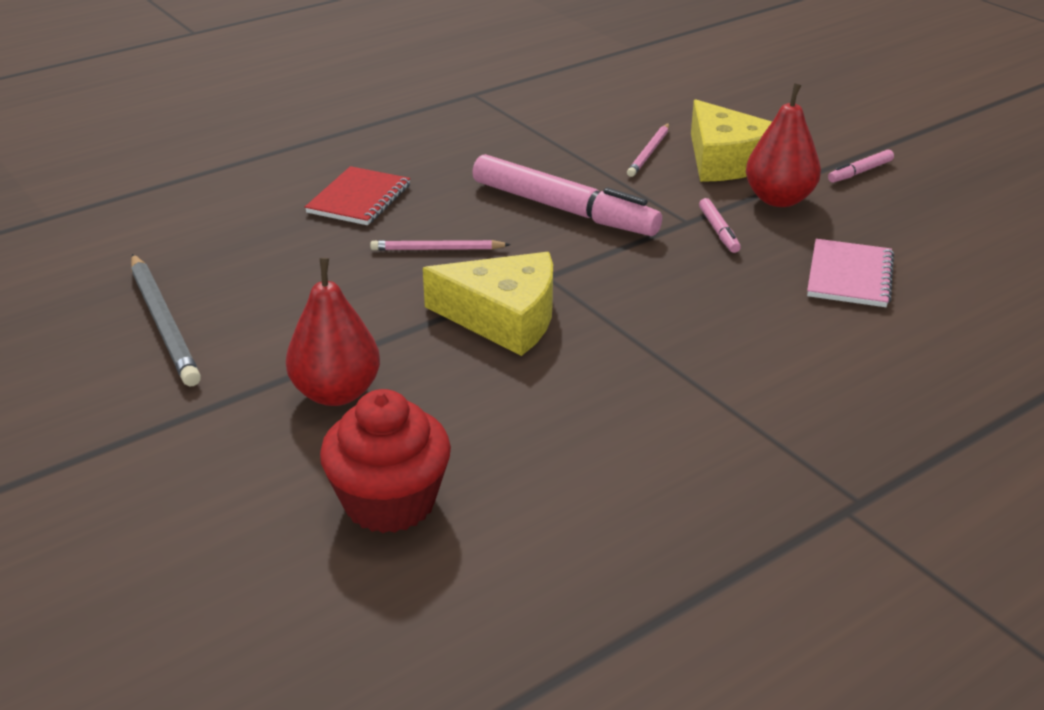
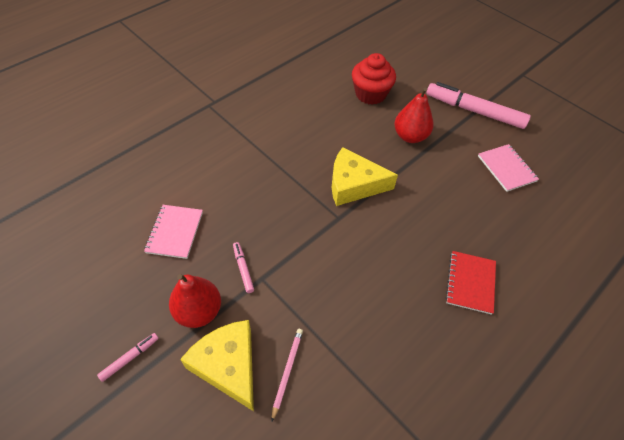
camera: 170 degrees right, 20 degrees up
grey pencil [131,254,201,386] -> pink notebook [478,144,539,192]
pink pencil [370,240,511,251] -> none
pink marker [472,154,662,236] -> pink marker moved to [427,82,531,129]

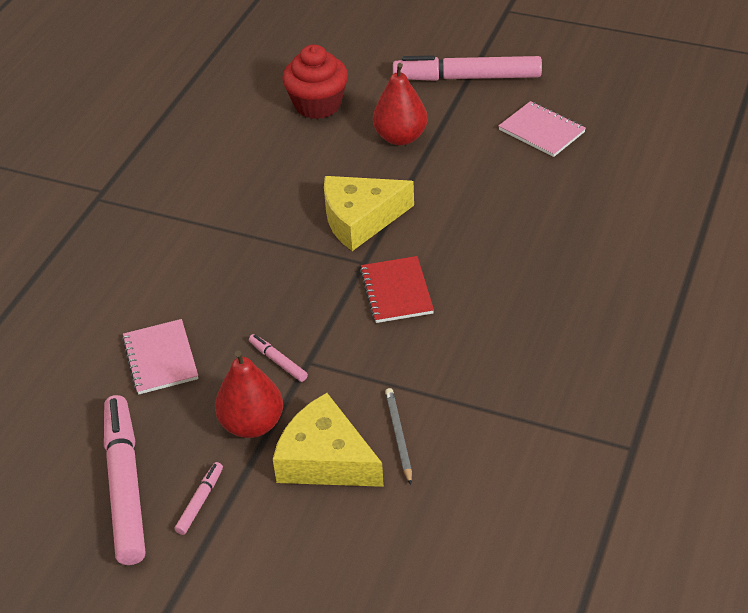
camera: 20 degrees left, 10 degrees down
pink pencil [271,329,303,422] -> grey pencil [385,388,412,485]
red notebook [446,251,496,315] -> red notebook moved to [360,256,434,323]
none -> pink marker [104,395,145,565]

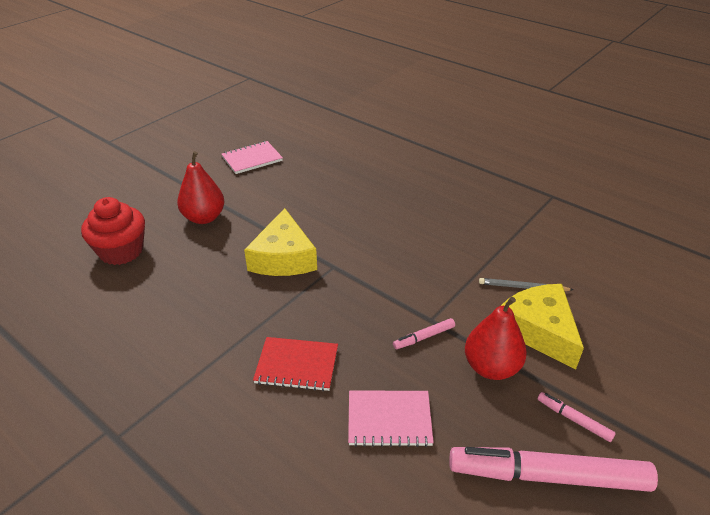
camera: 75 degrees left, 5 degrees down
yellow cheese [273,393,384,487] -> yellow cheese turned 105 degrees clockwise [501,284,584,369]
red notebook [360,256,434,323] -> red notebook moved to [253,337,338,391]
pink marker [393,55,542,81] -> none

